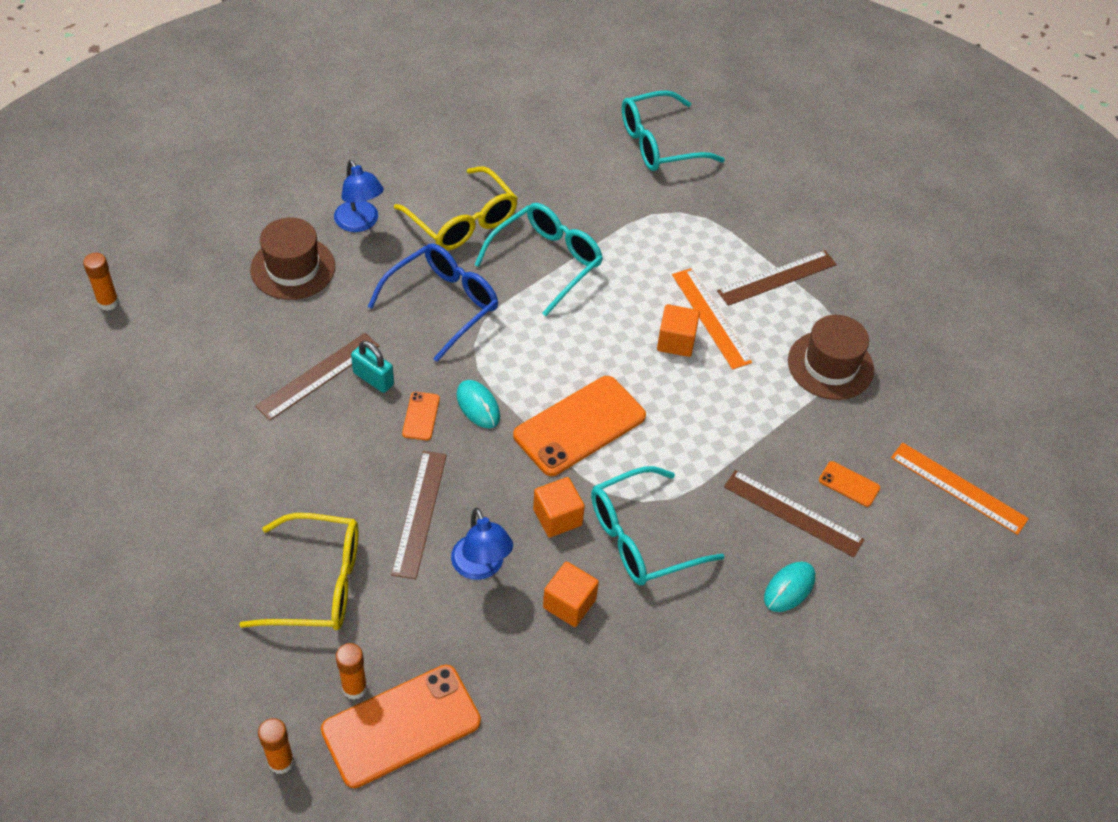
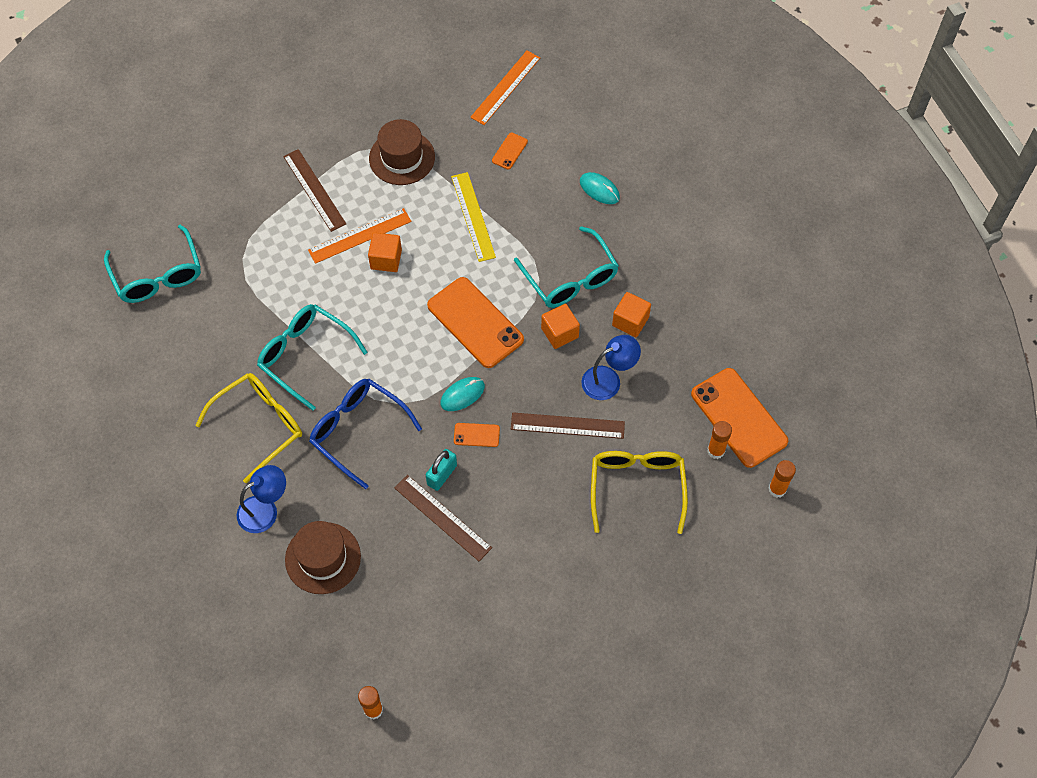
camera: 90 degrees left, 10 degrees up
brown ruler [724,470,865,558] -> none
none -> yellow ruler [451,172,496,262]

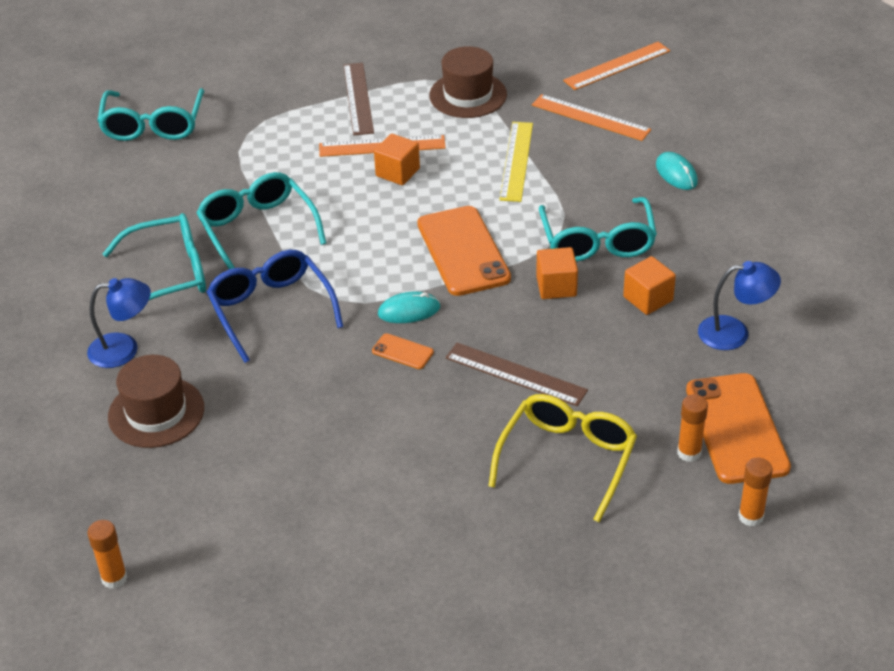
camera: 25 degrees right, 20 degrees down
yellow glasses [195,373,302,483] -> turquoise glasses [103,213,206,300]
brown ruler [395,475,492,561] -> none
turquoise padlock [426,449,457,491] -> none
orange phone [492,133,528,170] -> orange ruler [532,94,651,141]
blue lamp [581,335,641,400] -> blue lamp moved to [698,261,781,350]

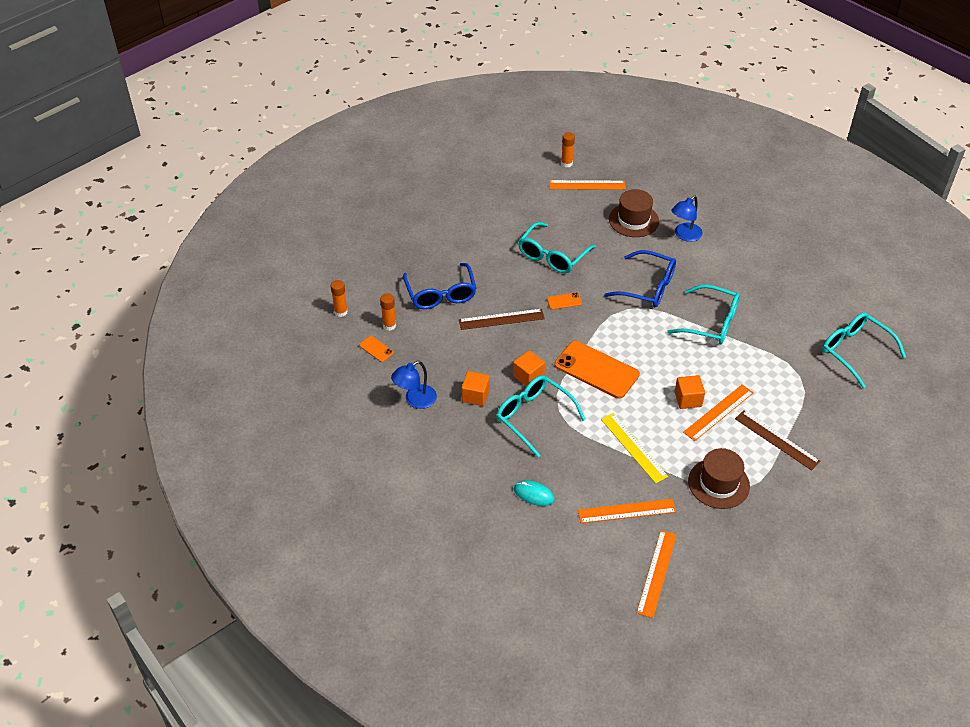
camera: 140 degrees right, 5 degrees up
turquoise glasses [103,213,206,300] -> turquoise glasses moved to [518,222,596,273]
turquoise mouse [378,291,440,323] -> none
yellow glasses [488,394,637,522] -> blue glasses [403,263,476,309]
orange phone [686,373,791,484] -> orange phone [359,336,394,362], size x0.44
none -> orange ruler [549,180,626,190]

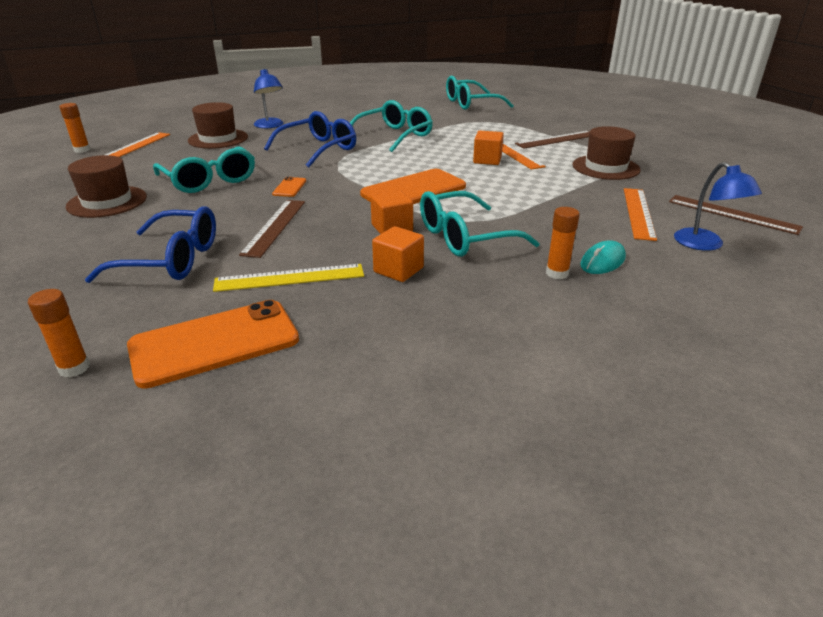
camera: 70 degrees left, 15 degrees down
orange phone [359,336,394,362] -> orange phone [127,300,299,389], size x2.27
orange glue stick [380,293,396,331] -> orange glue stick moved to [546,207,580,280]
blue lamp [391,361,437,409] -> blue lamp moved to [674,162,762,251]
yellow ruler [601,413,668,484] -> yellow ruler moved to [213,264,364,292]
orange ruler [637,530,677,618] -> brown ruler [669,195,803,235]
none -> brown hat [66,155,147,218]

